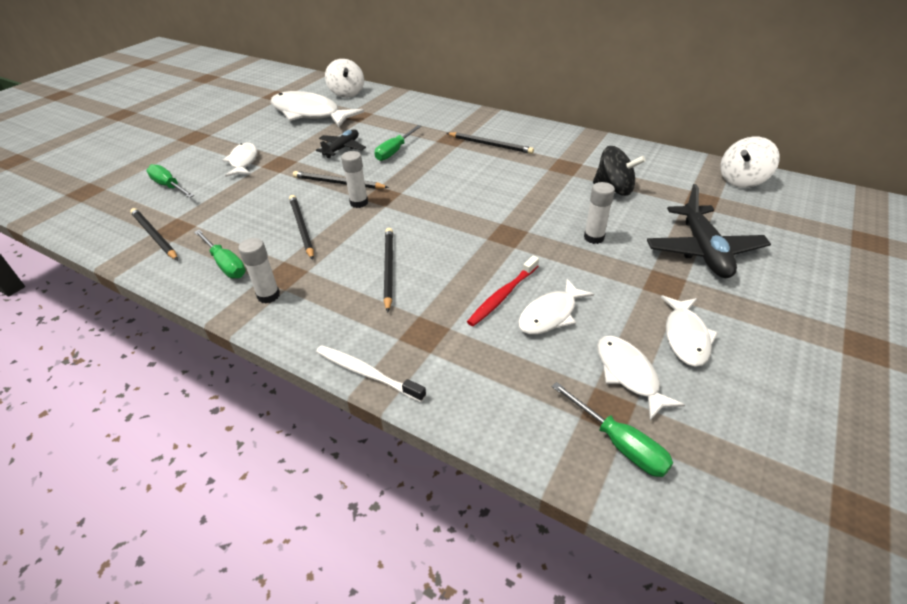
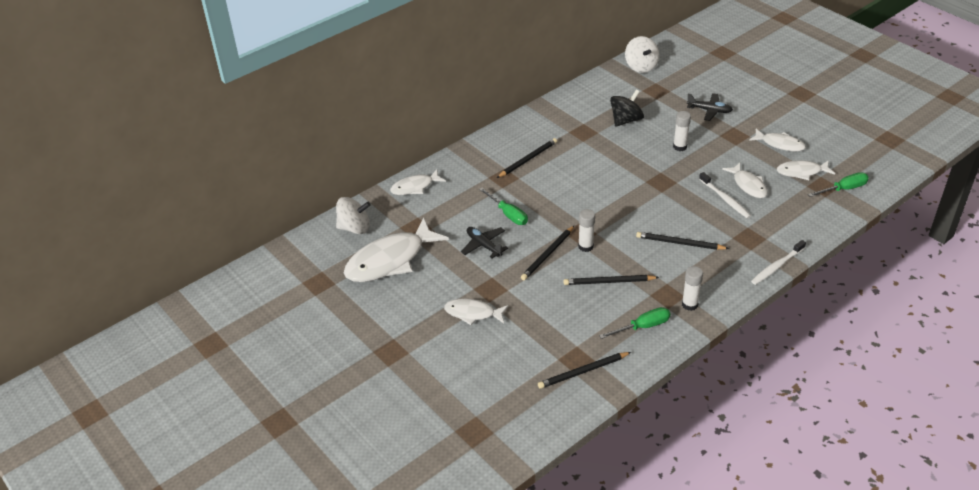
camera: 70 degrees left, 0 degrees up
green screwdriver [146,164,194,198] -> none
red toothbrush [467,256,539,326] -> white toothbrush [699,172,751,219]
black plane [647,184,771,278] -> black plane [687,93,733,121], size x0.62
none -> white fish [390,169,446,195]

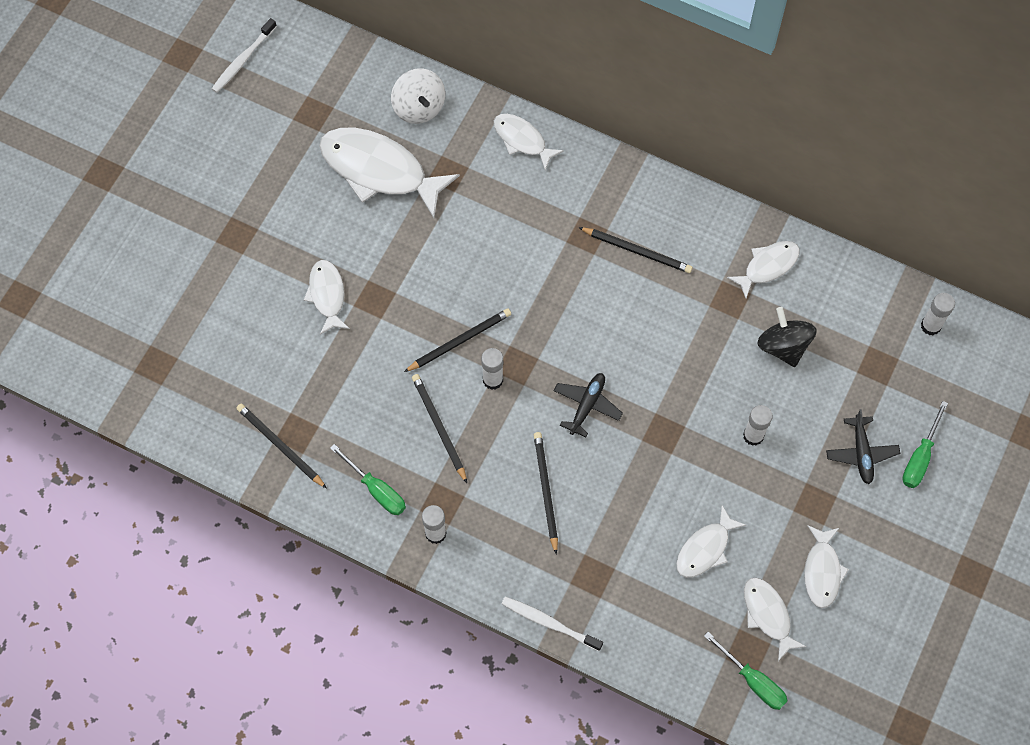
camera: 65 degrees right, 25 degrees up
black plane [461,227,508,258] -> black plane moved to [554,373,623,437]
green screwdriver [479,188,528,225] -> green screwdriver moved to [902,401,948,488]
black pencil [521,226,574,280] -> black pencil turned 135 degrees clockwise [404,308,511,372]
black spinning top [610,89,644,127] -> black spinning top turned 135 degrees counterclockwise [757,307,817,367]
white spinning top [625,36,659,73] -> white glue stick [921,293,955,335]
white toothbrush [699,172,751,219] -> white toothbrush moved to [212,18,277,93]
none -> white fish [727,241,800,298]

